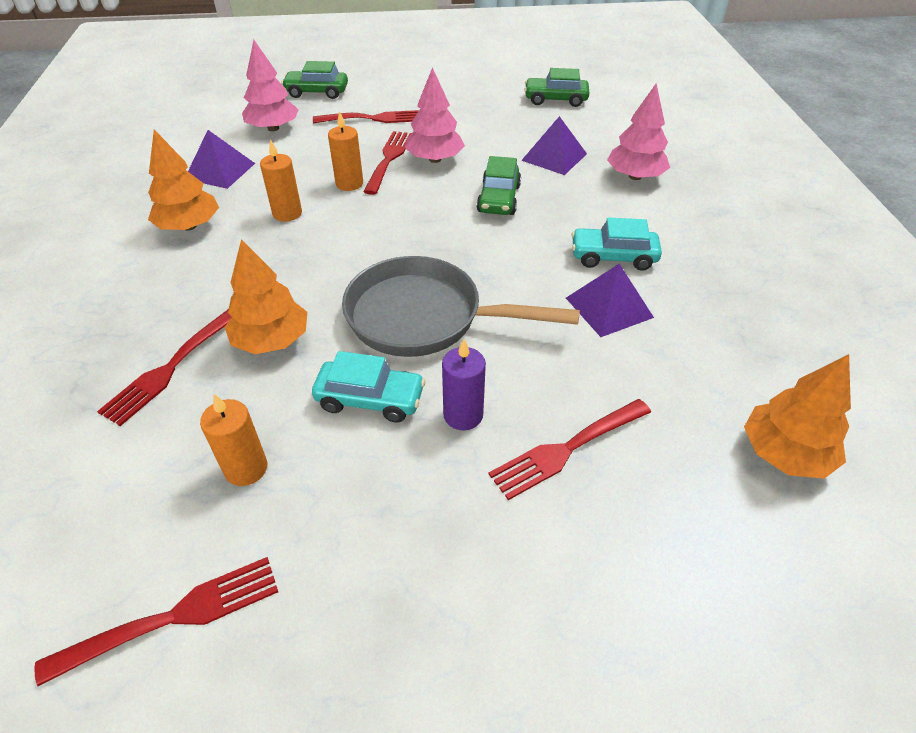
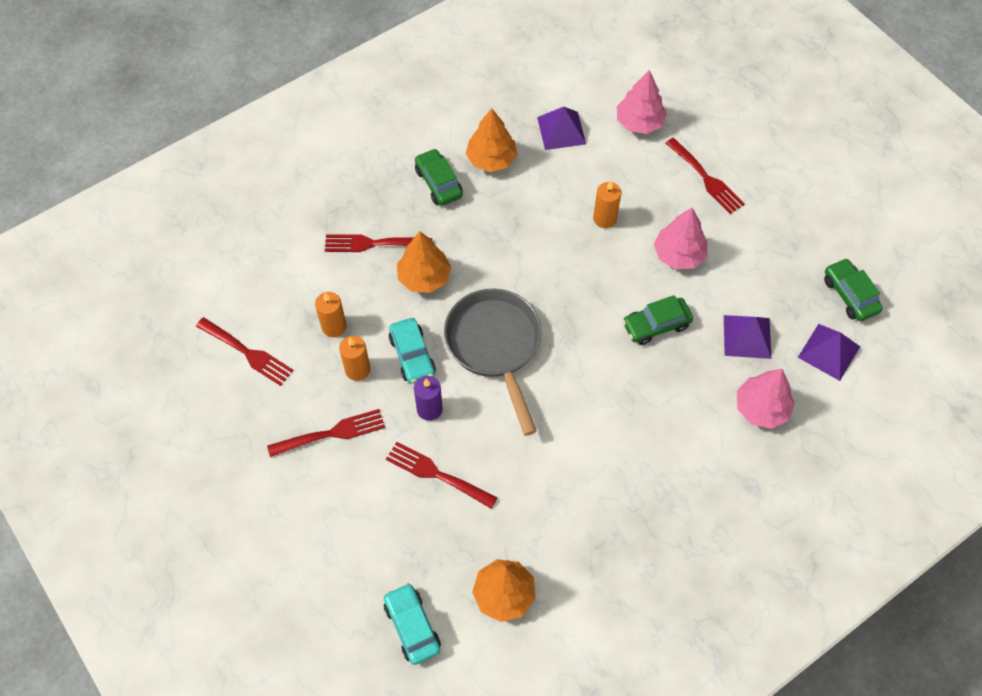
camera: 60 degrees right, 15 degrees up
orange candle [260,139,302,222] -> orange candle moved to [339,335,370,381]
green car [281,61,348,99] -> green car moved to [415,148,463,206]
red fork [363,131,412,195] -> red fork moved to [267,409,385,457]
purple pyramid [566,264,654,337] -> purple pyramid moved to [798,324,860,381]
turquoise car [571,217,662,271] -> turquoise car moved to [384,583,441,665]

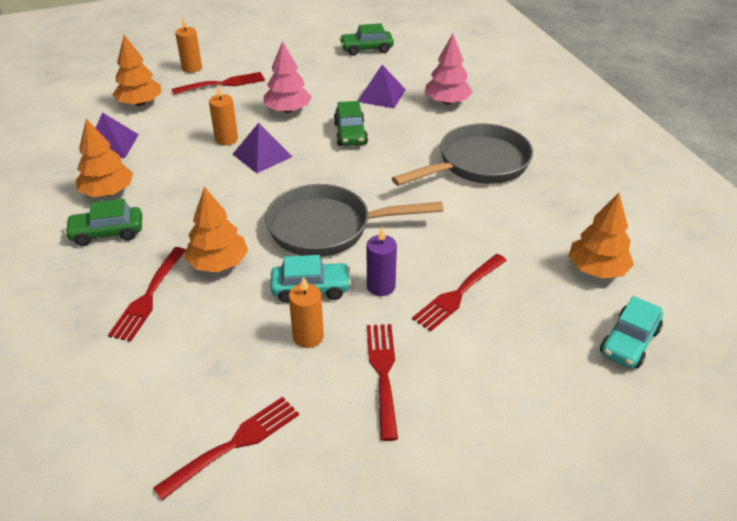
camera: 75 degrees left, 20 degrees down
orange candle [315,292,347,337] -> orange candle moved to [175,17,202,73]
turquoise car [384,583,441,665] -> turquoise car turned 45 degrees counterclockwise [600,296,663,368]
pink tree [617,70,667,134] -> orange tree [112,35,161,106]
purple pyramid [798,324,860,381] -> purple pyramid moved to [232,123,292,173]
none -> grey pan [392,123,533,186]

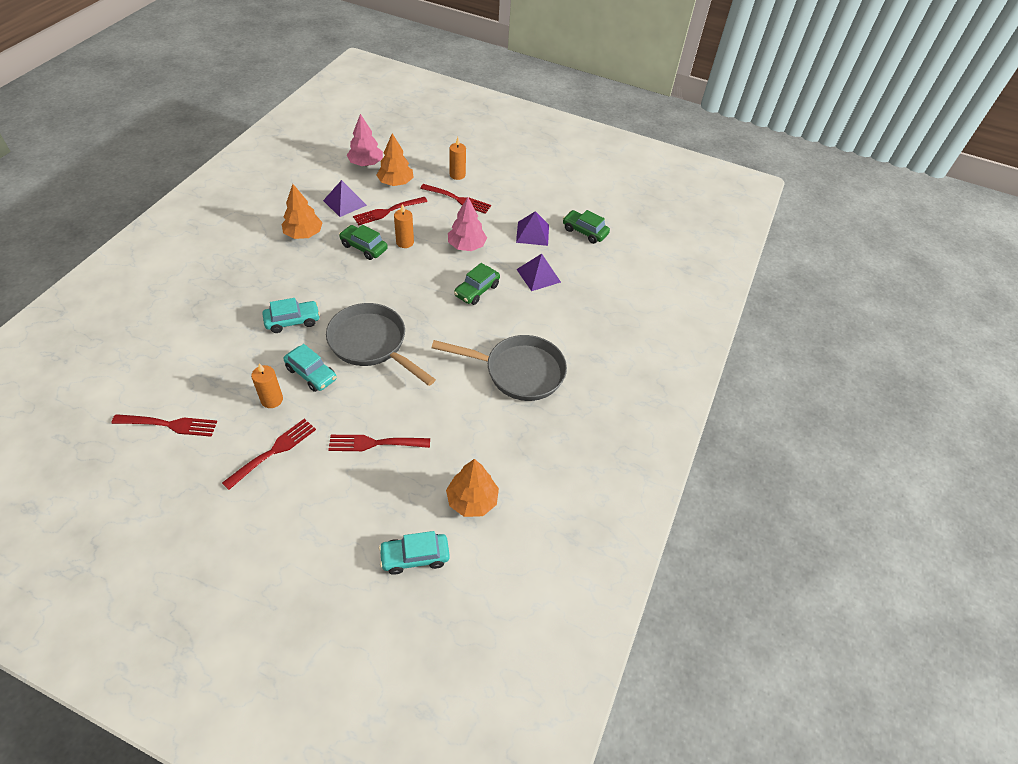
camera: 40 degrees right, 10 degrees up
green car [64,199,142,246] -> green car moved to [339,225,388,260]
red fork [108,247,186,342] -> red fork moved to [353,197,428,225]
orange tree [184,187,248,272] -> turquoise car [262,298,320,333]
purple pyramid [232,123,292,173] -> purple pyramid moved to [516,211,549,246]
purple candle [367,227,397,296] -> none
pink tree [425,34,472,105] -> pink tree moved to [346,114,383,166]

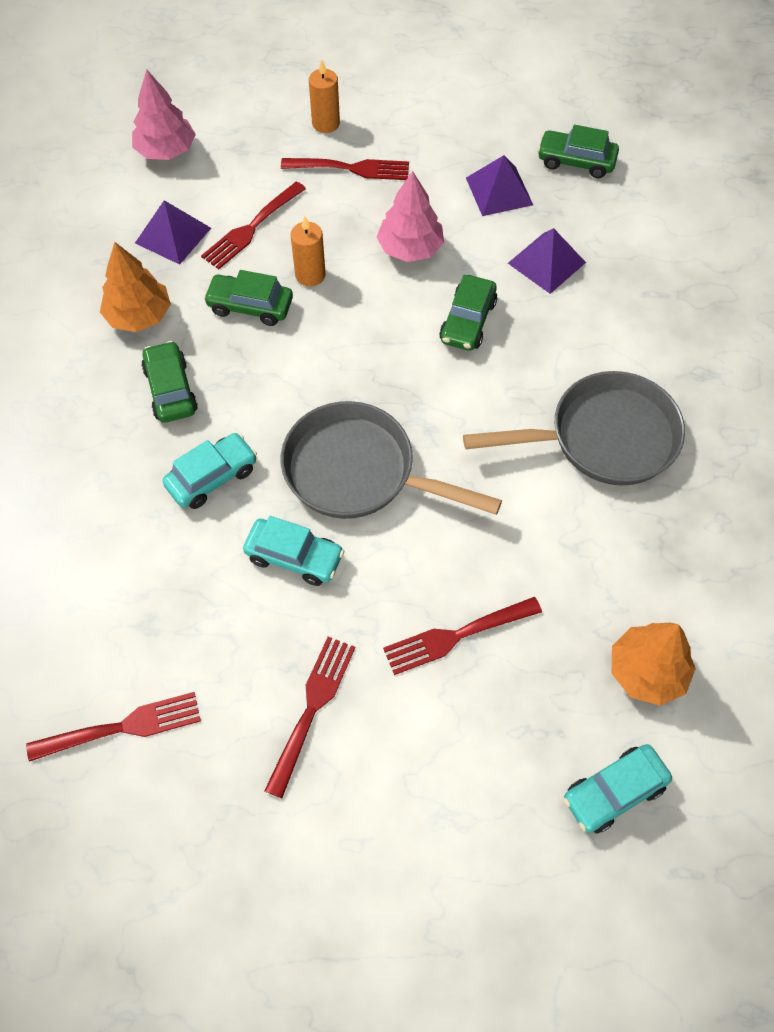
camera: 15 degrees left, 10 degrees up
orange candle [251,363,283,408] -> none
orange tree [377,133,414,186] -> none
none -> green car [141,341,198,423]

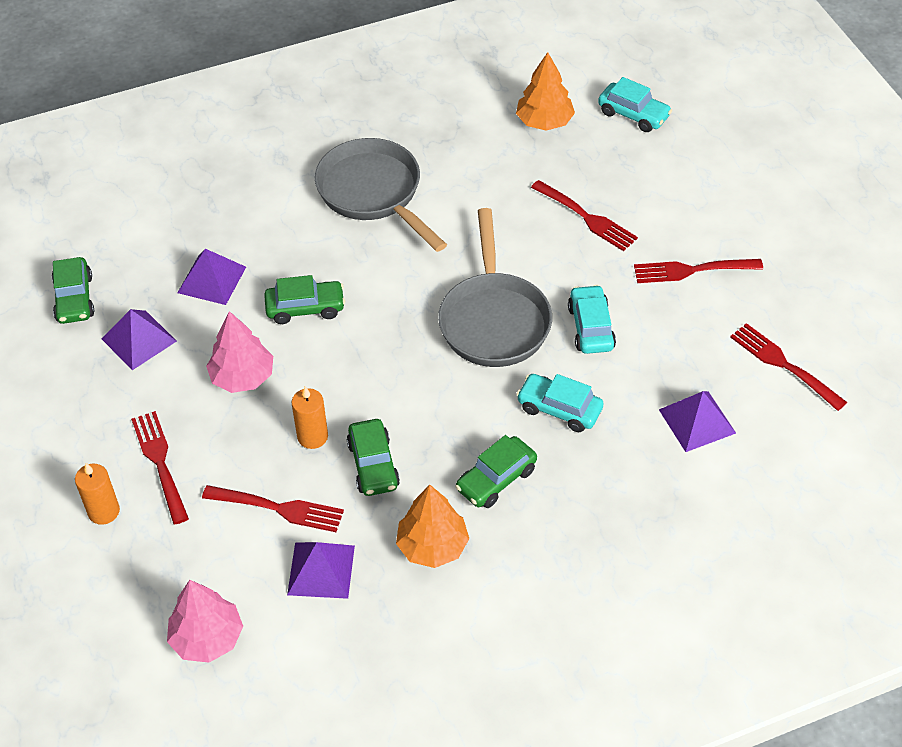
camera: 115 degrees left, 10 degrees down
none -> purple pyramid [659,391,736,452]

